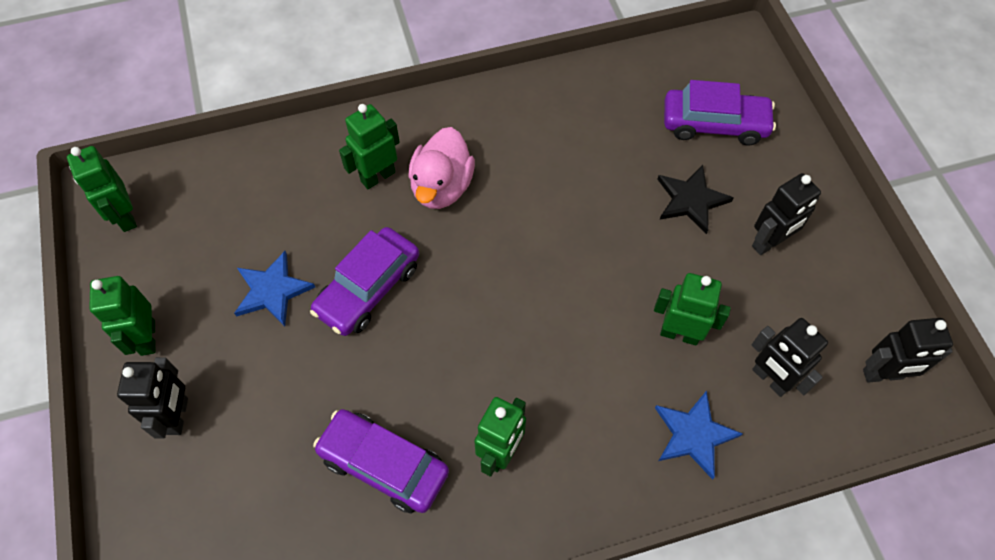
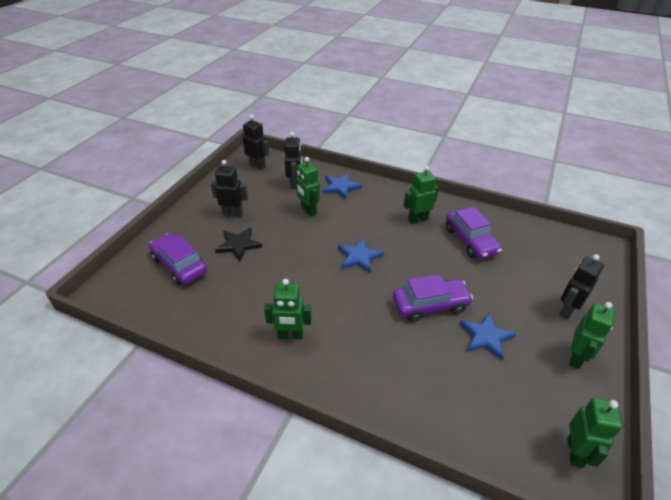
camera: 140 degrees left, 20 degrees down
green robot [339,104,400,189] -> green robot moved to [264,279,311,340]
pink duck [408,127,475,209] -> none
none -> blue star [338,238,384,273]

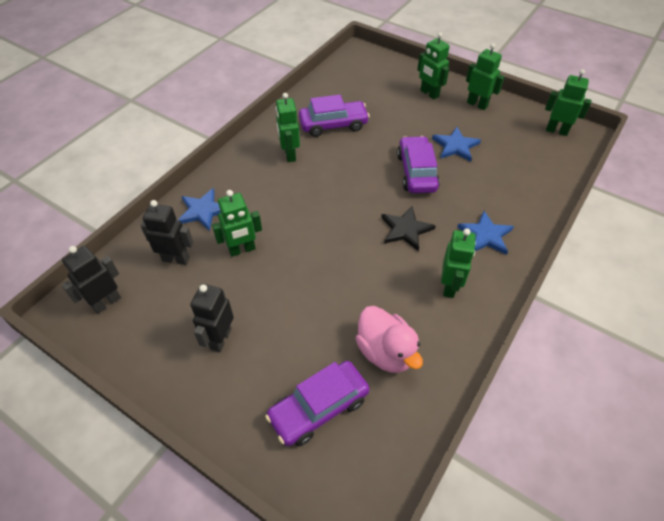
camera: 80 degrees left, 10 degrees up
black star [215,228,262,261] -> black star moved to [381,206,435,251]
blue star [338,238,384,273] -> blue star moved to [457,211,514,255]
black robot [559,254,604,319] -> green robot [417,32,450,99]
none -> pink duck [355,306,423,373]

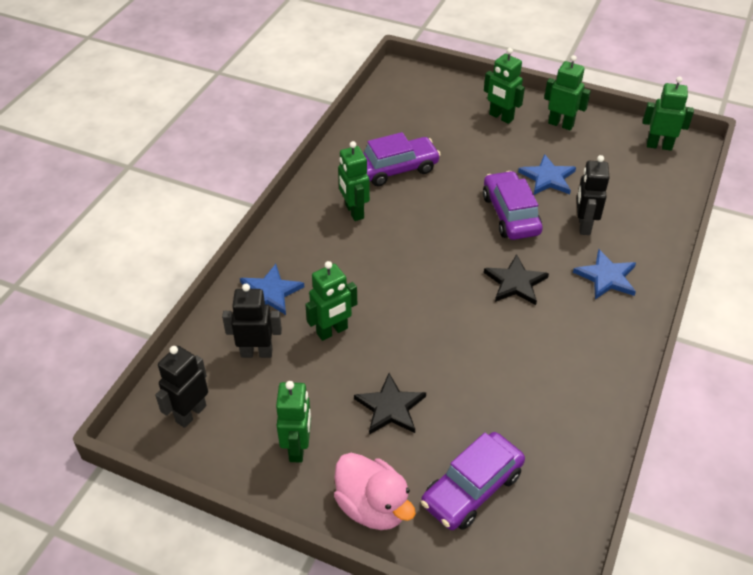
camera: 10 degrees left, 5 degrees down
black robot [190,284,234,352] -> black robot moved to [577,155,610,235]
pink duck [355,306,423,373] -> pink duck moved to [334,453,416,530]
green robot [441,228,476,298] -> green robot moved to [276,381,311,463]
none -> black star [354,373,426,435]

